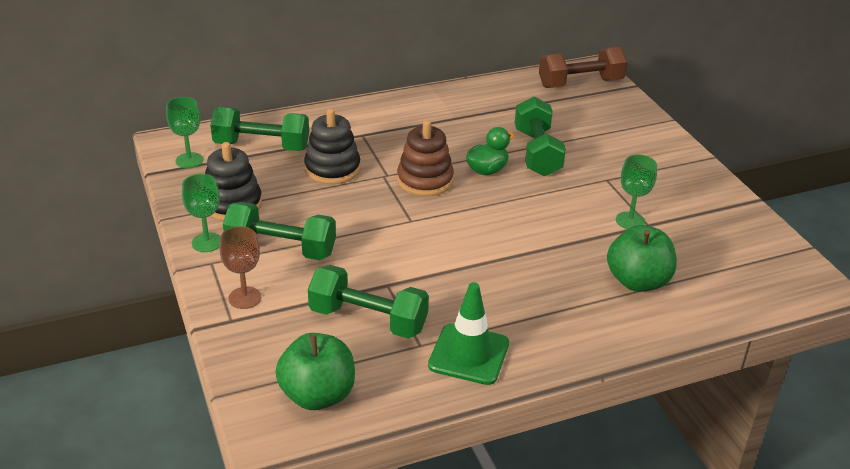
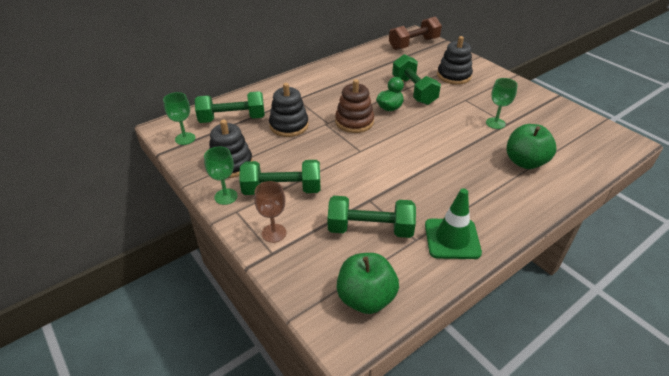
camera: 15 degrees left, 5 degrees up
none -> black stacking toy [437,36,473,85]

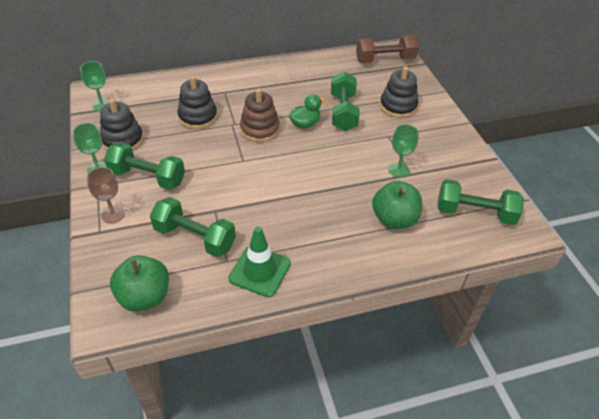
camera: 20 degrees right, 5 degrees up
green dumbbell [195,91,265,123] -> green dumbbell moved to [437,179,524,225]

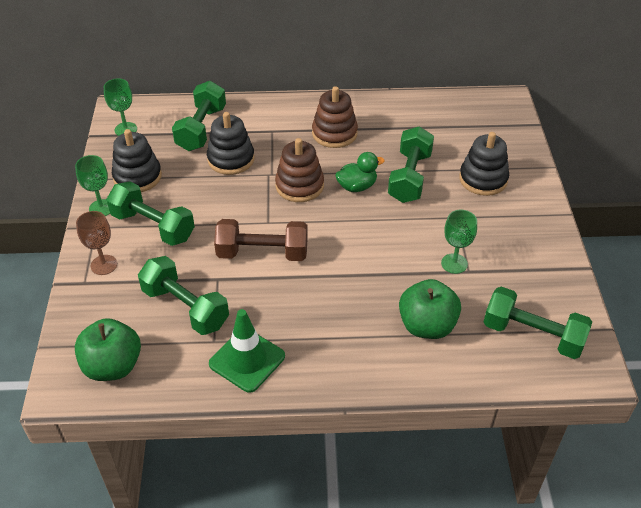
camera: 15 degrees right, 0 degrees up
brown dumbbell [356,35,418,63] -> brown dumbbell moved to [214,219,308,261]
none -> green dumbbell [172,81,226,151]
none -> brown stacking toy [312,86,358,148]

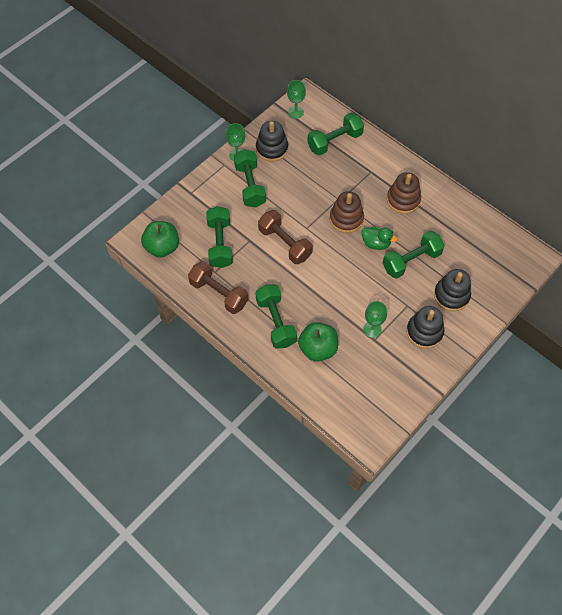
camera: 45 degrees right, 15 degrees up
brown goblet [76,211,117,275] -> none
black stacking toy [207,112,255,175] -> black stacking toy moved to [406,306,444,349]
green traffic cone [209,309,285,393] -> brown dumbbell [188,261,249,314]
green dumbbell [484,286,592,359] -> green dumbbell moved to [255,285,297,349]

